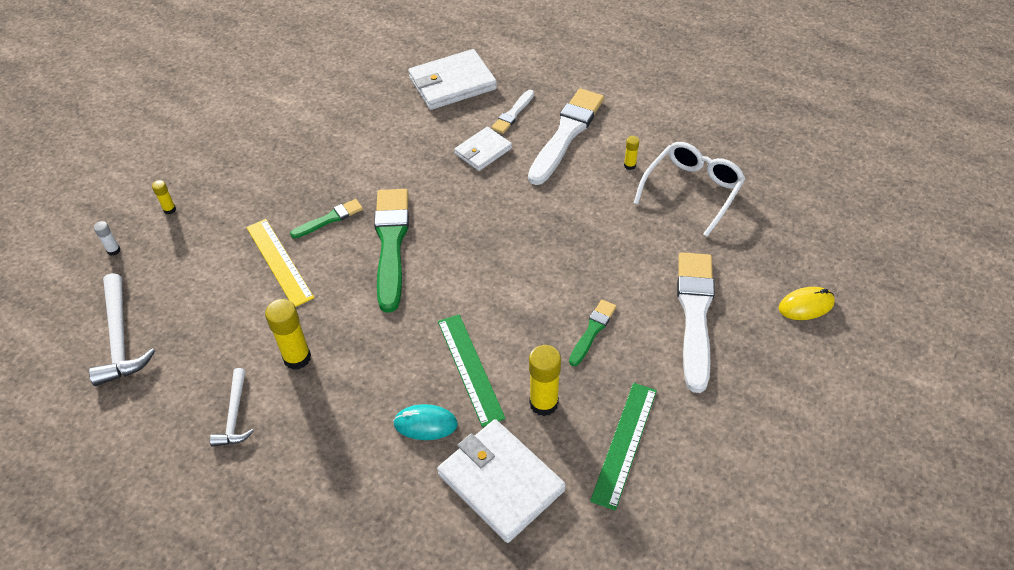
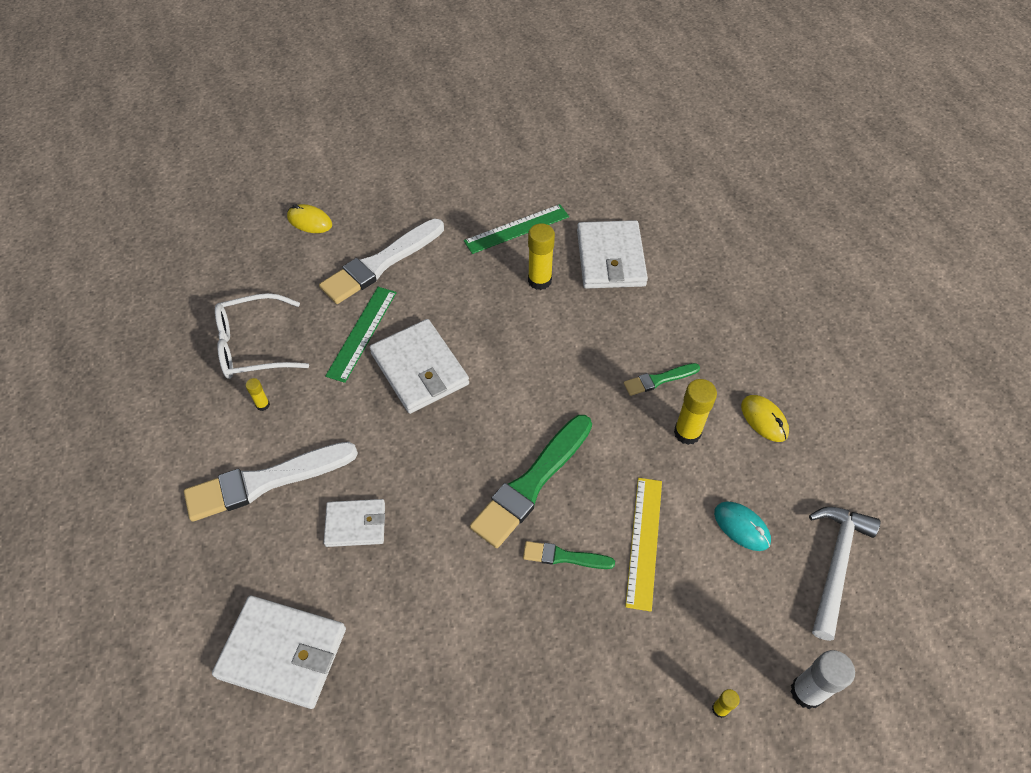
camera: 140 degrees left, 5 degrees up
white glue stick [94,221,121,256] -> white glue stick [790,650,855,709], size x1.96
white hammer [210,368,254,447] -> yellow mouse [741,395,789,442]
turquoise mouse [393,404,458,440] -> turquoise mouse moved to [714,501,771,551]
green ruler [438,314,506,427] -> green ruler moved to [325,287,397,383]
white brush [491,90,534,134] -> none
green brush [569,300,616,366] -> green brush moved to [624,363,700,396]
none -> white wallet [369,319,469,414]

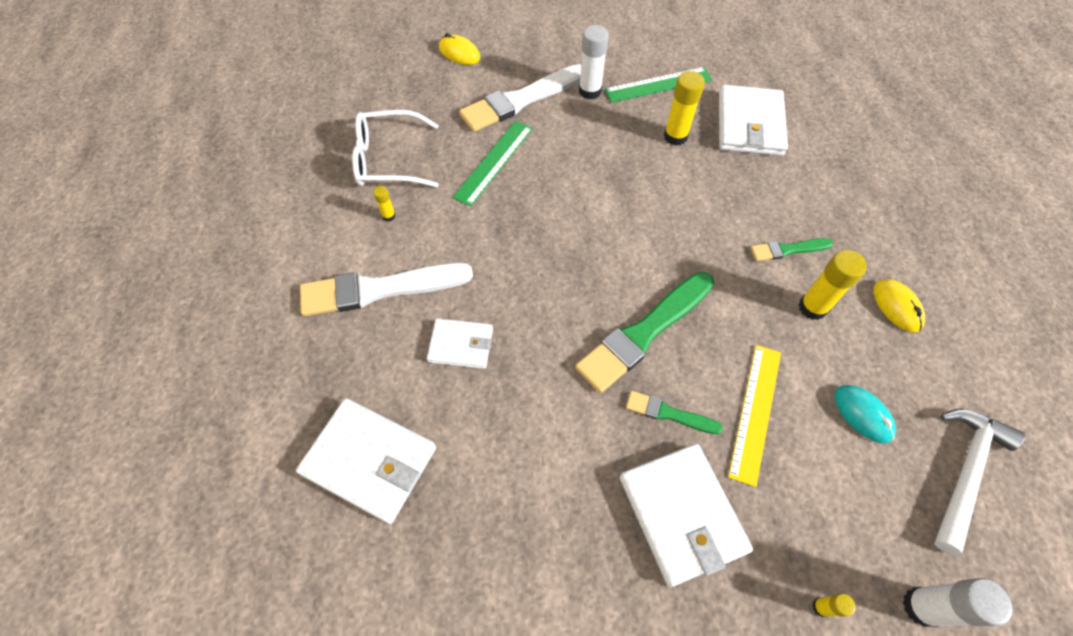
camera: 10 degrees right, 5 degrees up
white wallet [369,319,469,414] -> white wallet moved to [620,444,753,587]
none -> white glue stick [579,25,609,99]

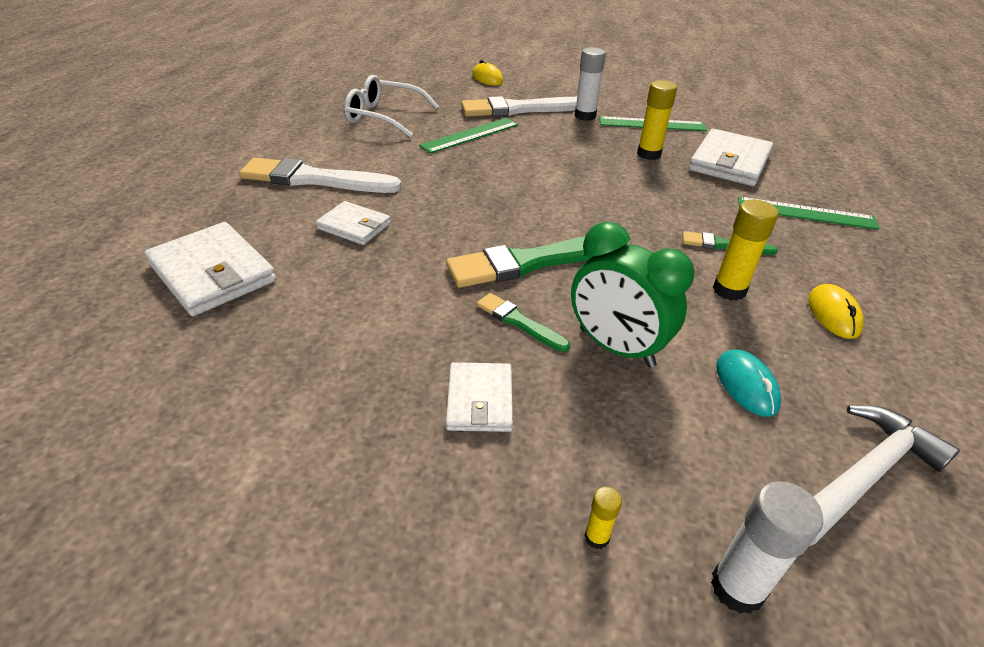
camera: 20 degrees right, 20 degrees down
yellow glue stick [373,186,396,221] -> none
white wallet [620,444,753,587] -> white wallet [446,362,513,432], size x0.60
yellow ruler [728,345,781,487] -> green clock [571,222,694,367]
none -> green ruler [738,197,879,230]

